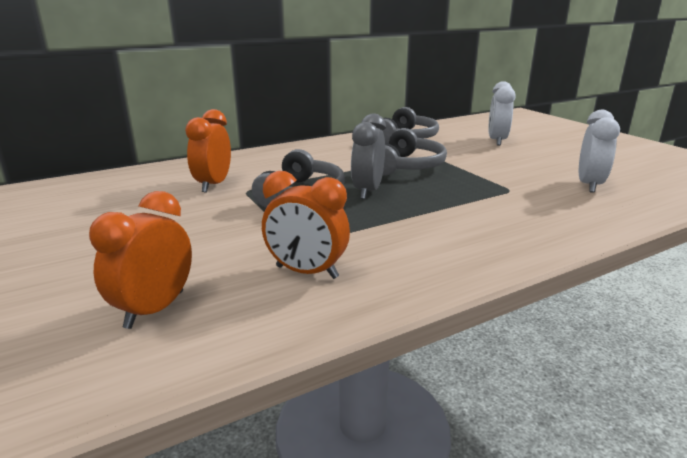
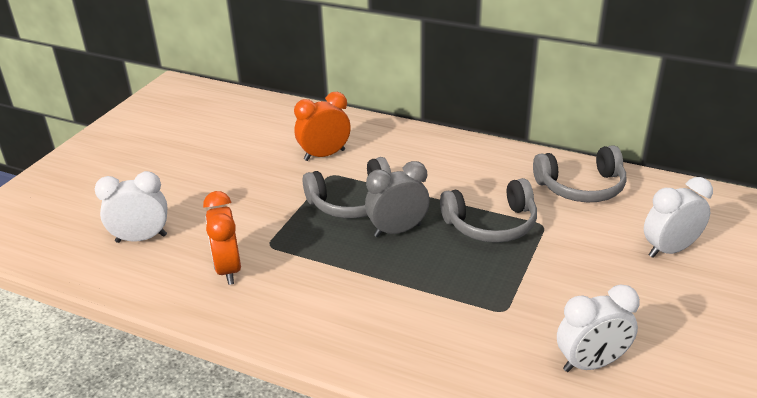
camera: 55 degrees right, 10 degrees up
orange clock [89,191,192,329] -> white clock [95,171,167,243]

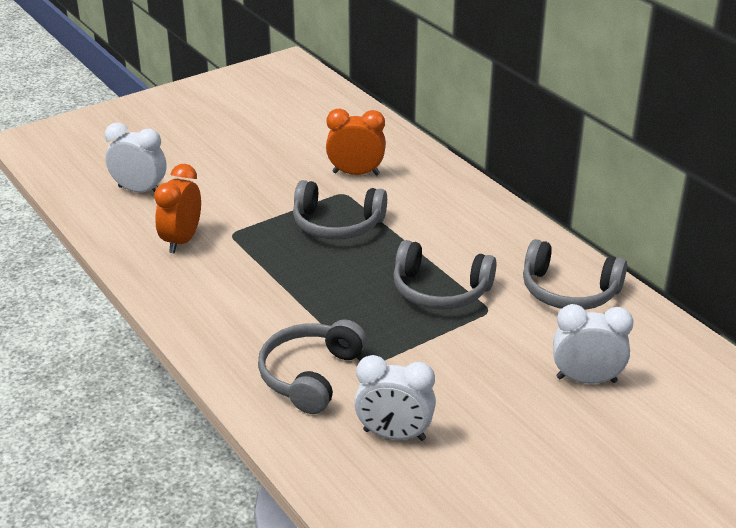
camera: 30 degrees right, 0 degrees up
grey clock [365,161,430,237] -> none
none -> grey headphones [258,319,367,414]

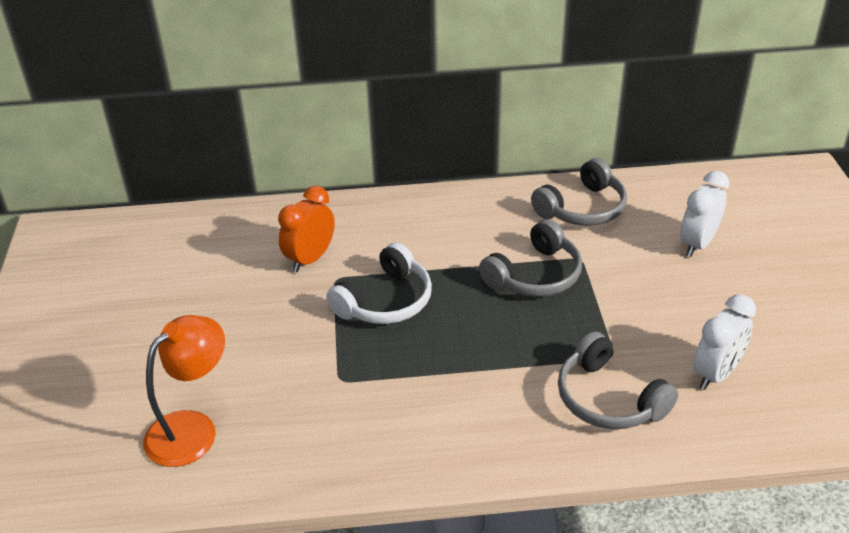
camera: 60 degrees left, 5 degrees up
white clock [105,123,167,192] -> orange lamp [143,315,225,467]
orange clock [154,164,201,253] -> none
grey headphones [293,180,387,240] -> white headphones [326,242,432,324]

